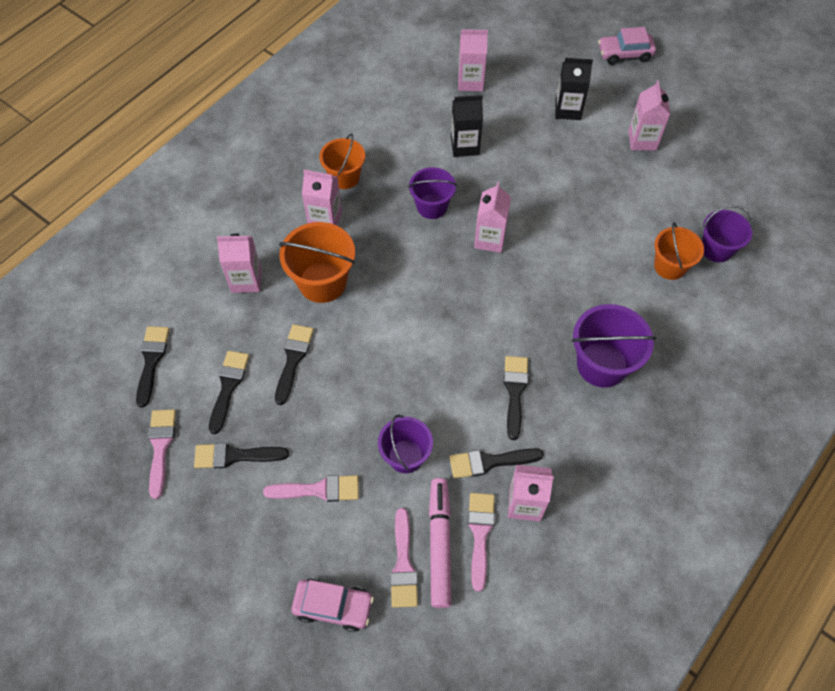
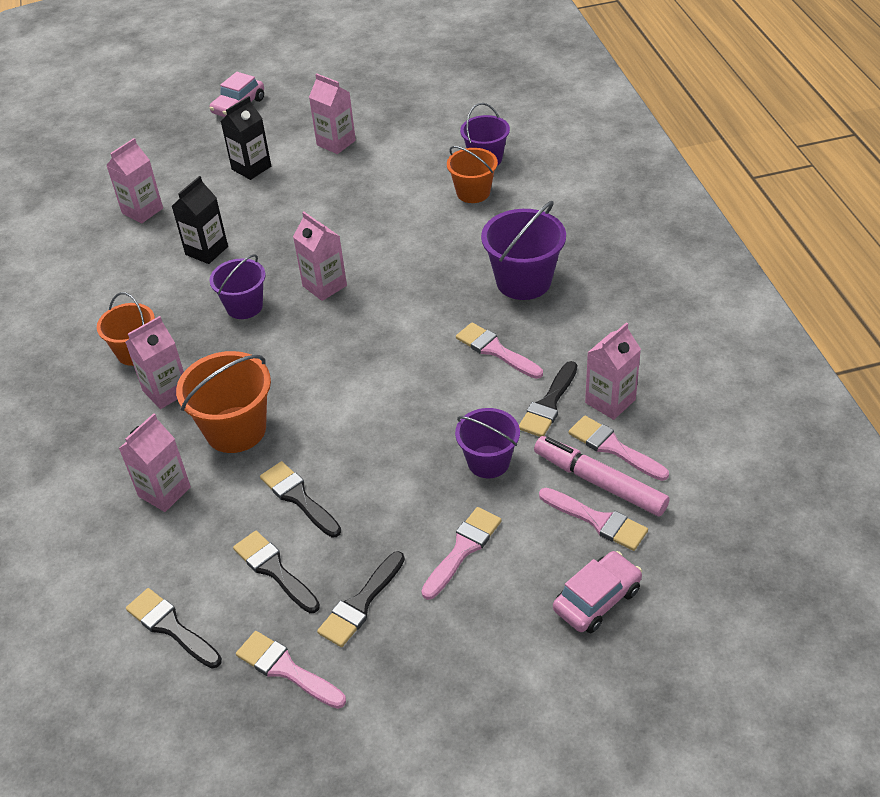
camera: 50 degrees left, 15 degrees down
black brush [504,356,528,440] -> pink brush [456,323,543,379]

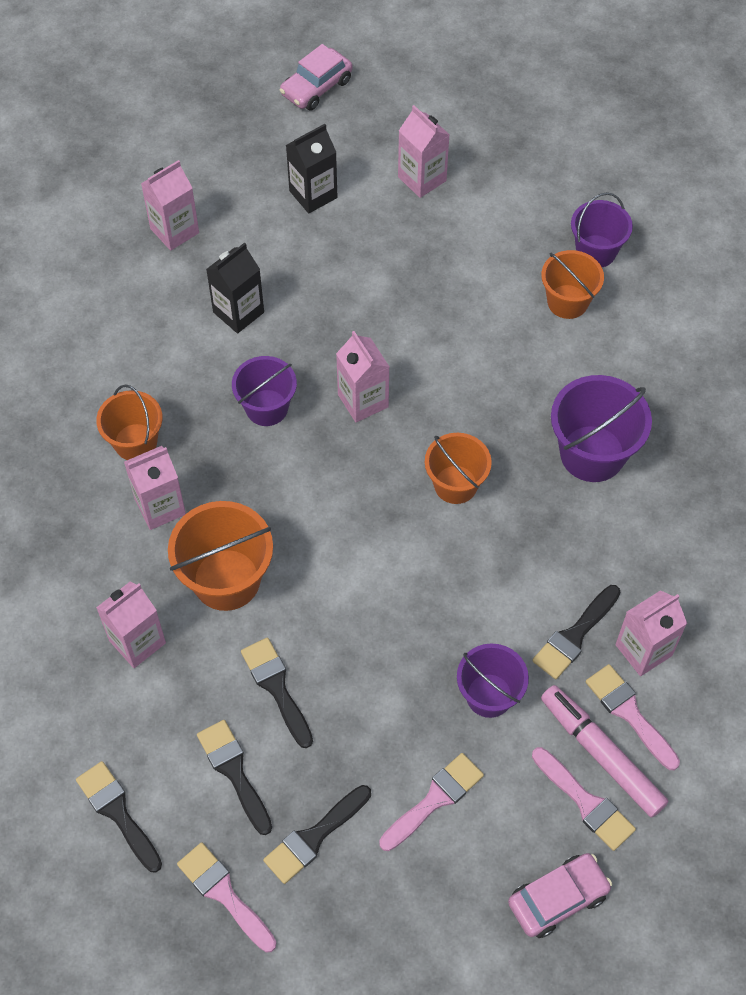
camera: 10 degrees right, 15 degrees up
pink brush [456,323,543,379] -> none
none -> orange bucket [425,433,492,504]

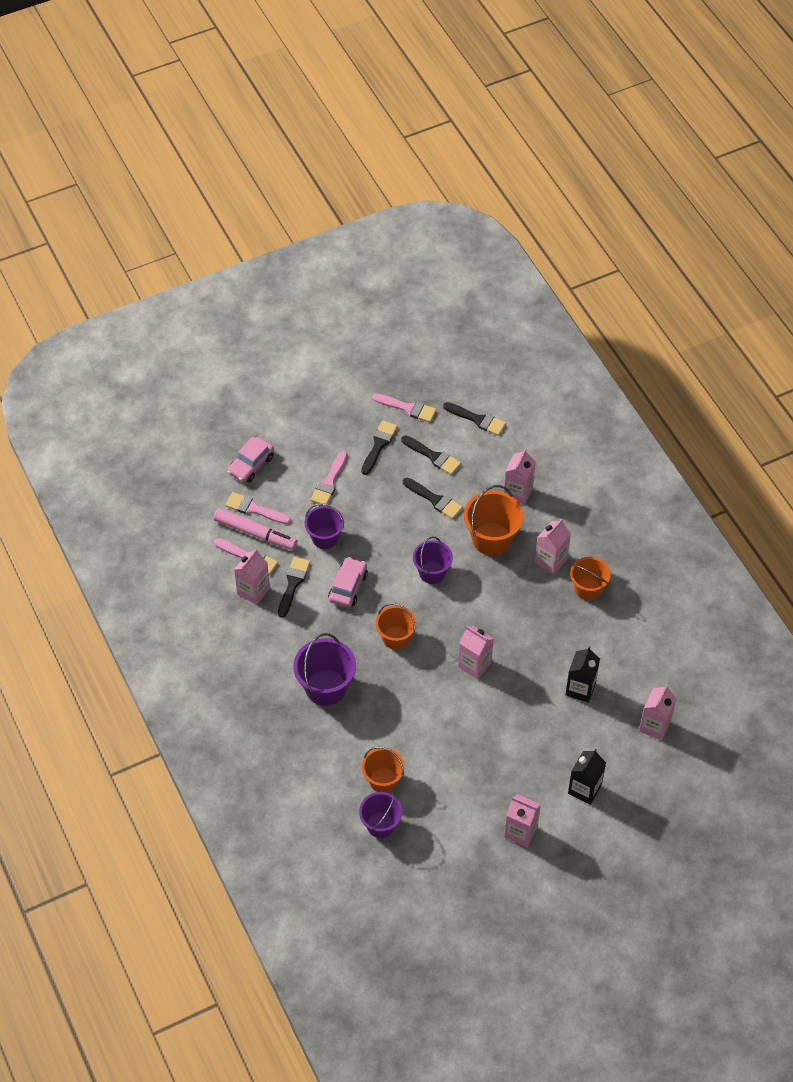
camera: 155 degrees right, 5 degrees down
purple bucket [232,356,297,426] -> purple bucket moved to [413,536,453,584]
pink car [280,44,352,111] -> pink car moved to [328,557,368,608]

